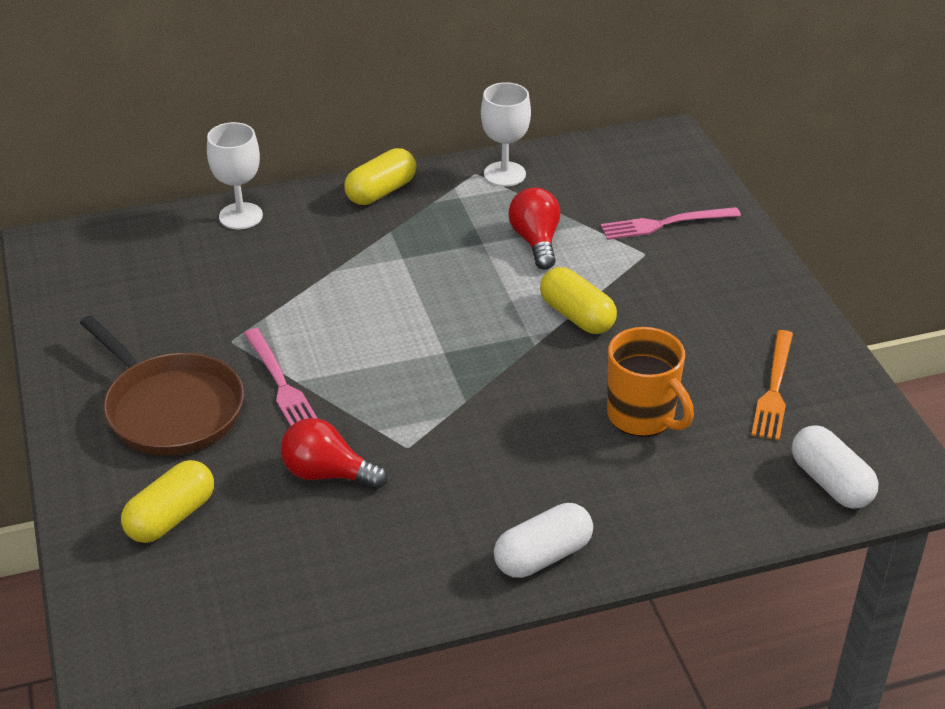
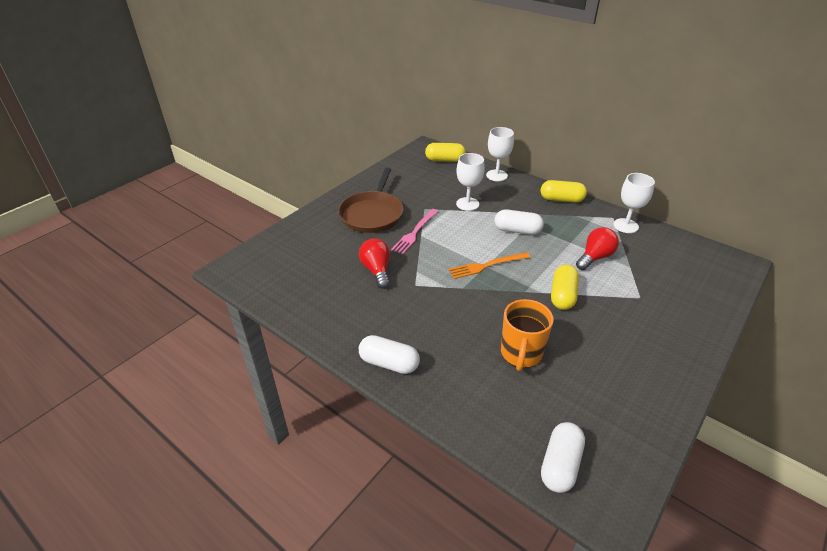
camera: 55 degrees right, 0 degrees up
yellow capsule [121,460,214,543] -> yellow capsule moved to [425,143,466,162]
pink fork [601,207,741,240] -> none
orange fork [751,330,793,441] -> orange fork moved to [449,252,531,279]
none -> white goblet [456,153,485,211]
none -> white capsule [494,209,544,235]

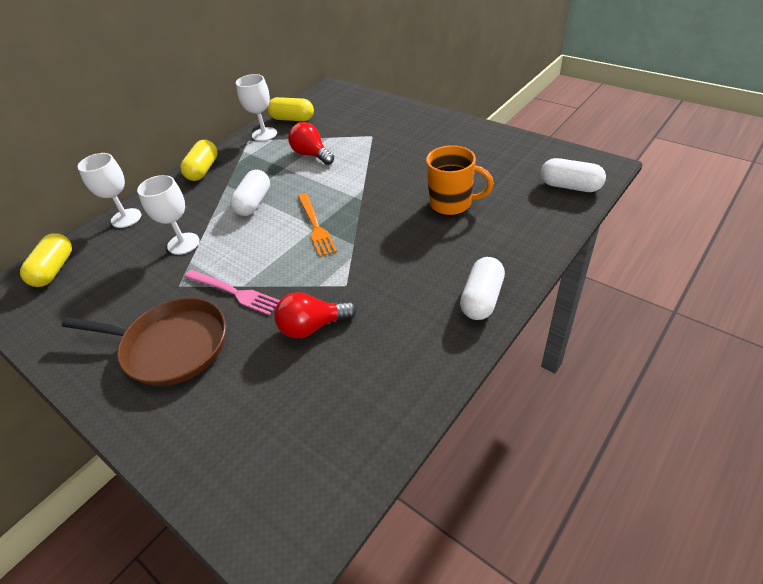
camera: 85 degrees left, 5 degrees up
yellow capsule [551,265,579,310] -> yellow capsule moved to [267,97,314,121]

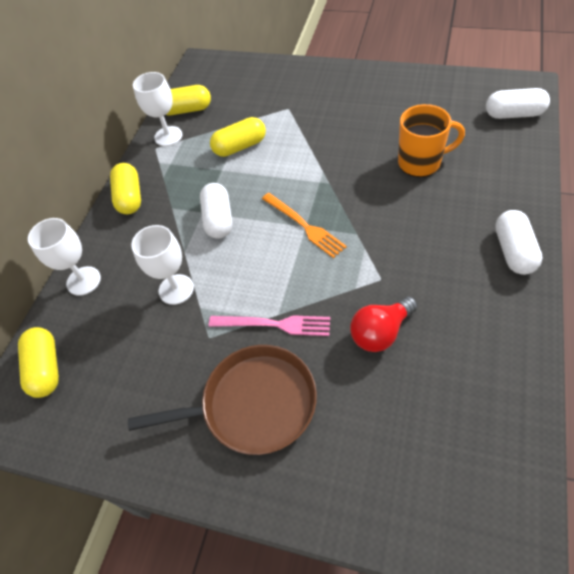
camera: 20 degrees left, 10 degrees up
red light bulb [288,122,334,165] -> yellow capsule [210,117,266,157]

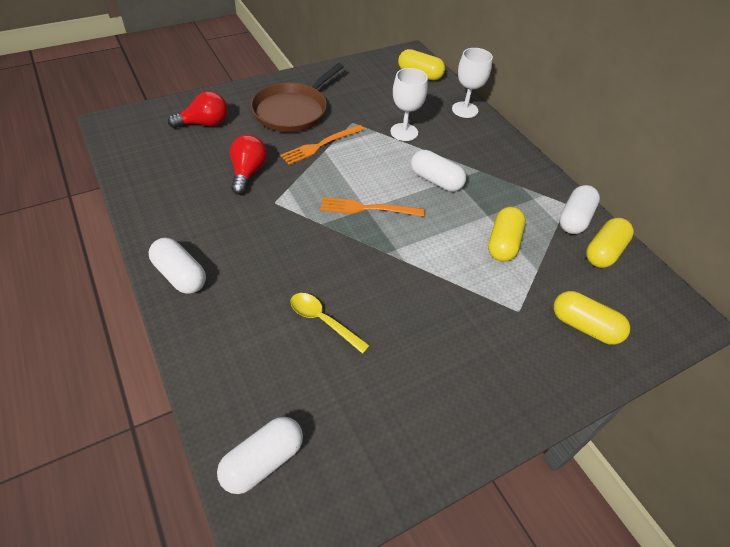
camera: 125 degrees right, 5 degrees down
yellow capsule [110,163,141,214] -> yellow capsule moved to [554,291,630,345]
white goblet [133,72,183,146] -> white capsule [559,185,600,234]
pink fork [209,315,330,336] -> orange fork [281,125,364,165]
orange mug [398,104,465,177] -> yellow spoon [290,293,370,354]
none -> red light bulb [168,91,228,128]

